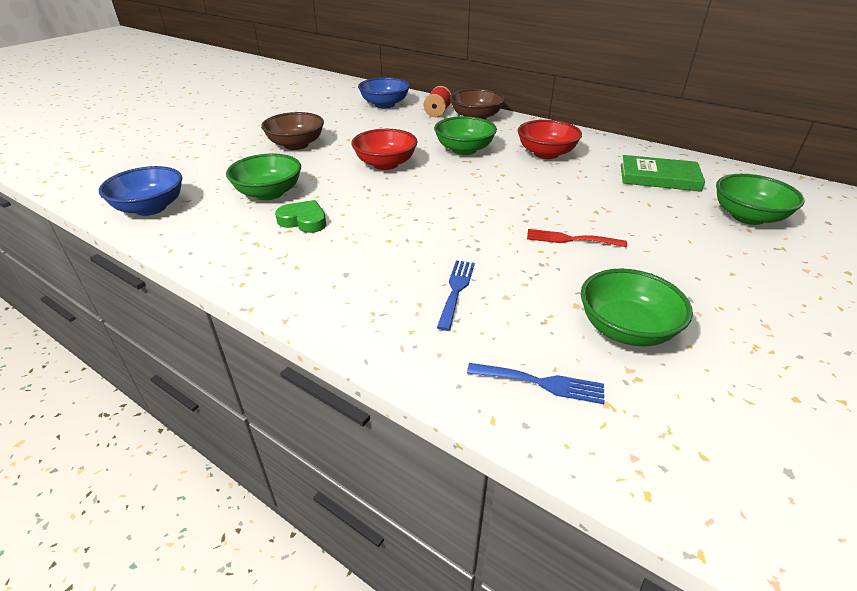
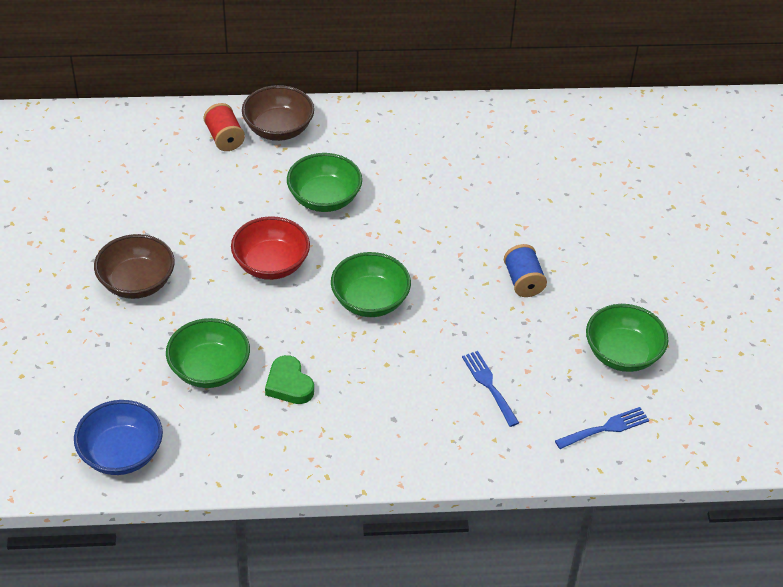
camera: 40 degrees left, 10 degrees up
green heart [275,200,326,233] -> green heart turned 105 degrees counterclockwise [265,355,314,404]
blue bowl [358,77,410,108] -> none
red bowl [518,120,582,159] -> none
red fork [527,229,627,247] -> blue spool [504,244,547,297]
green book [621,155,705,192] -> none
green bowl [716,174,805,225] -> green bowl moved to [331,252,411,317]

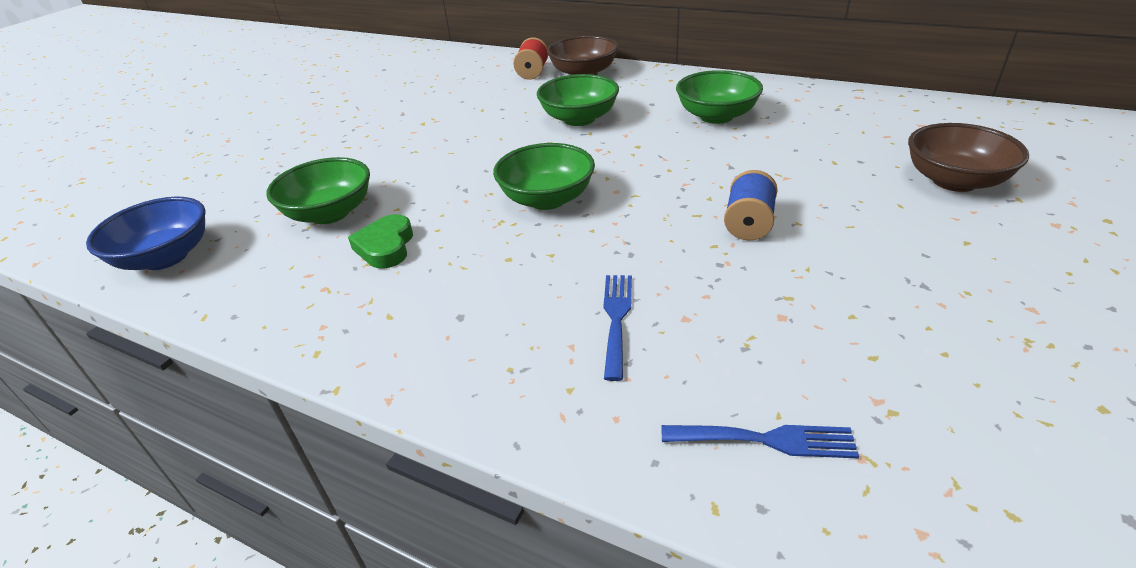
camera: 35 degrees right, 10 degrees down
brown bowl [94,234,175,299] -> brown bowl moved to [908,123,1029,192]
red bowl [231,216,310,280] -> none
green bowl [586,304,668,372] -> green bowl moved to [676,70,763,124]

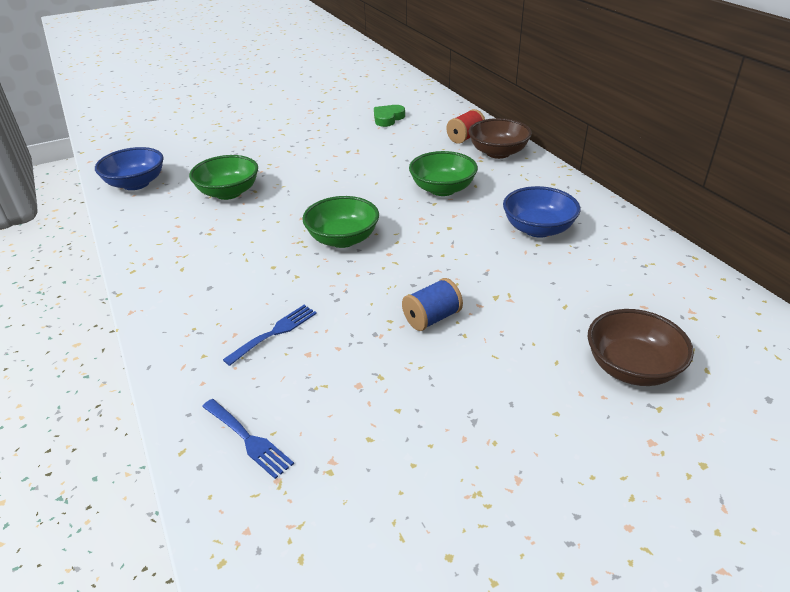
camera: 35 degrees right, 0 degrees up
green heart [348,214,413,269] -> green heart moved to [374,105,405,127]
green bowl [676,70,763,124] -> blue bowl [503,186,581,238]

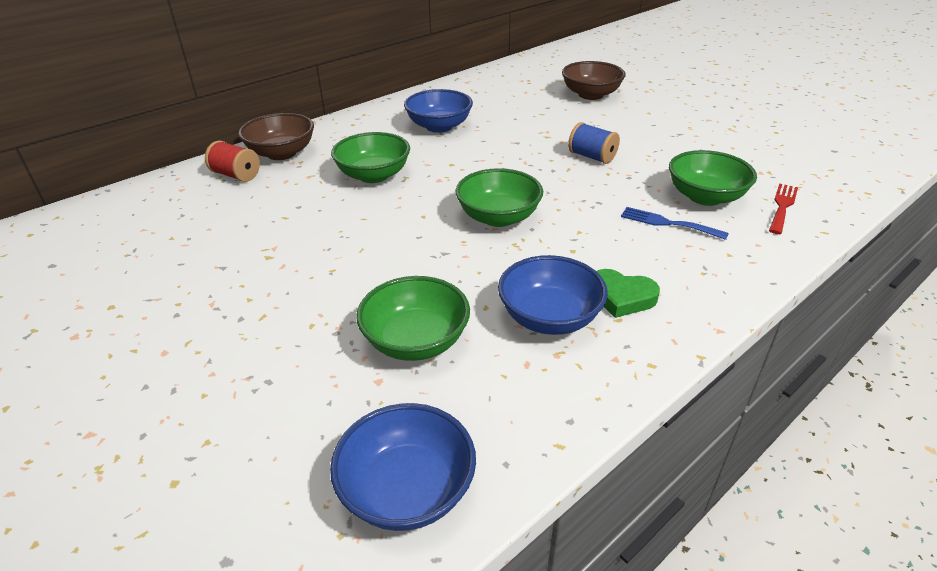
camera: 105 degrees left, 0 degrees up
blue fork [202,399,294,479] -> red fork [769,183,798,234]
green heart [374,105,405,127] -> green heart moved to [596,269,660,318]
none -> blue bowl [498,255,608,335]
none -> green bowl [669,150,757,206]

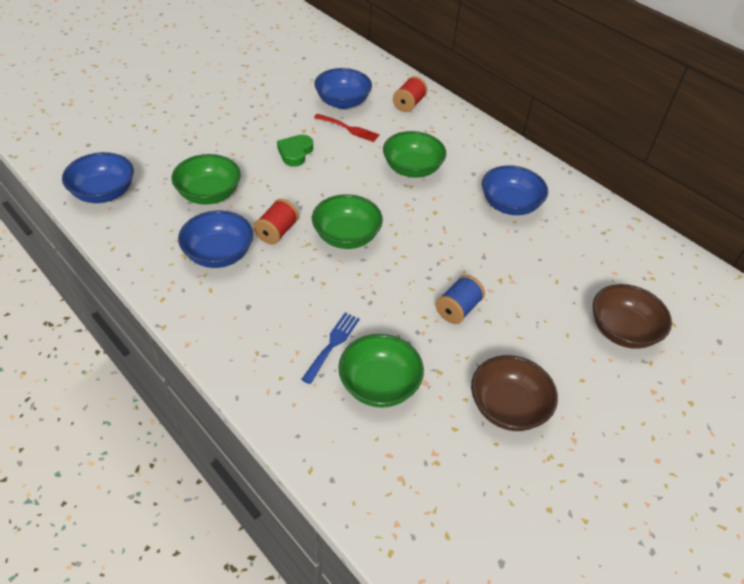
camera: 85 degrees right, 10 degrees up
brown bowl [238,113,314,160] -> brown bowl moved to [471,355,558,431]
green heart [596,269,660,318] -> green heart moved to [277,135,313,167]
red fork [769,183,798,234] -> red fork moved to [314,114,380,142]
none -> red spool [253,199,299,245]
none -> blue bowl [314,68,372,109]

